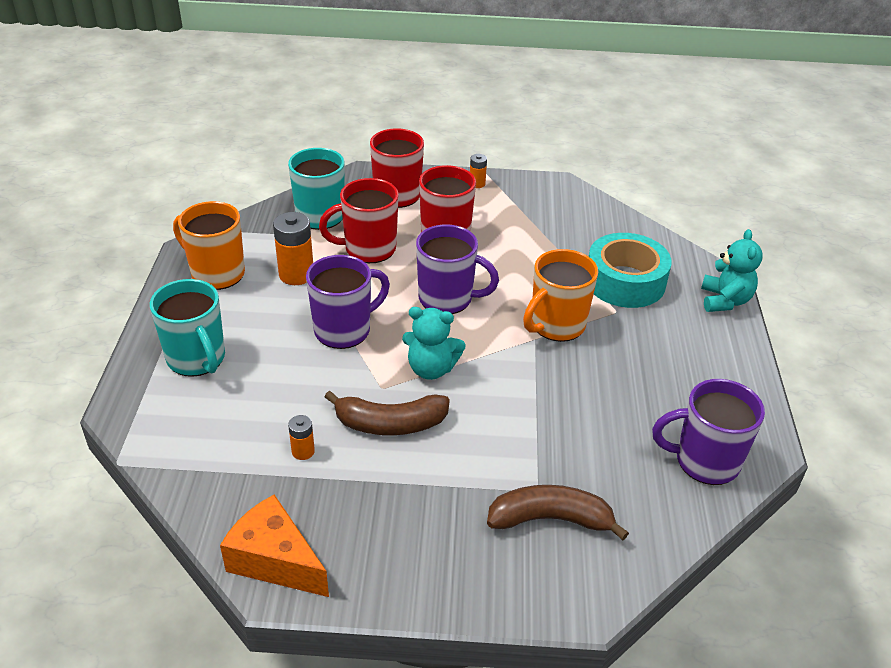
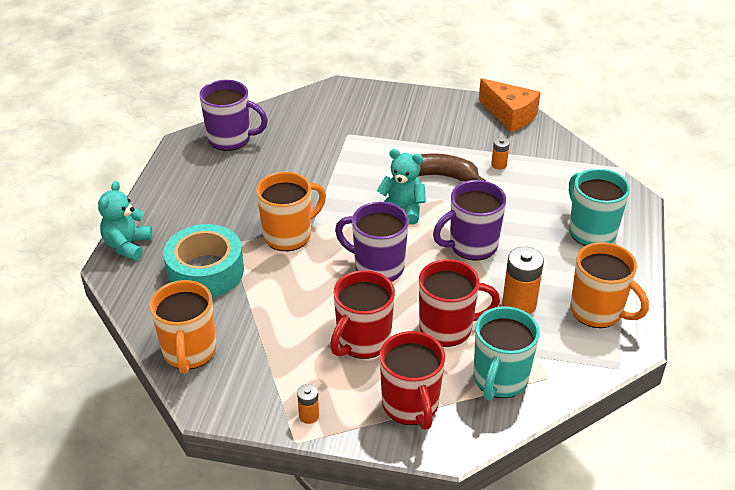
camera: 170 degrees left, 0 degrees up
brown banana [487,485,629,540] -> none
none -> orange mug [150,280,216,374]

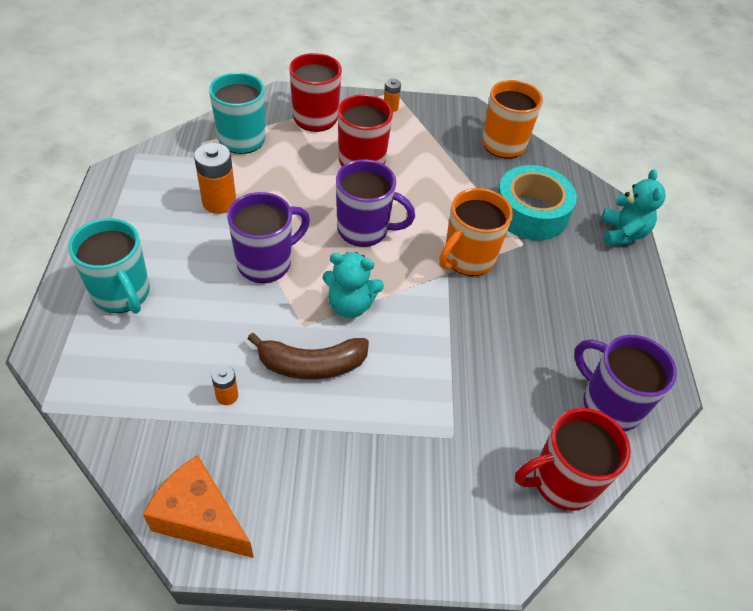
camera: 165 degrees right, 10 degrees up
purple mug [199,80,268,151] -> purple mug turned 45 degrees clockwise [574,335,677,431]
red mug [419,259,500,347] -> red mug moved to [515,408,631,511]
orange mug [570,242,649,328] -> none

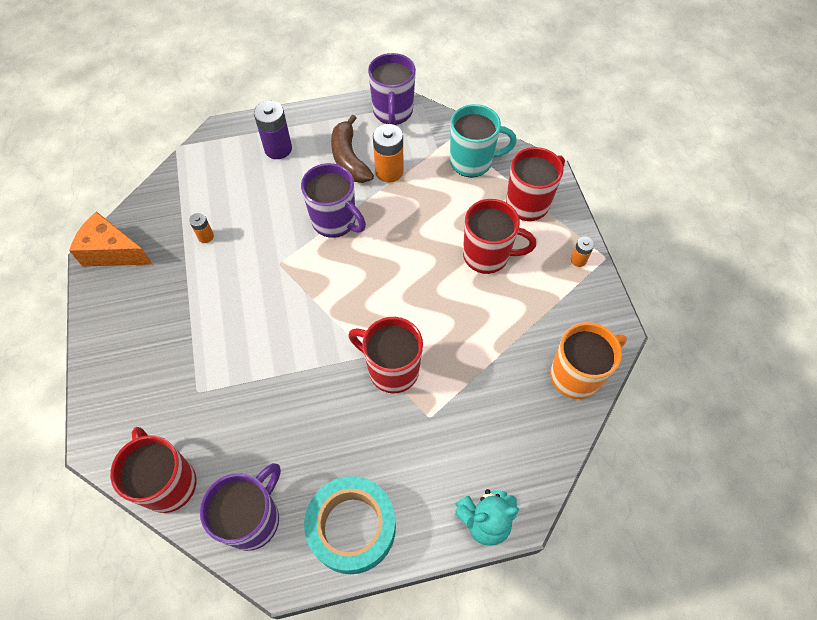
camera: 80 degrees right, 10 degrees up
turquoise mug [68,218,150,314] -> purple battery [254,101,292,159]
orange cheese [143,455,254,558] -> orange cheese turned 90 degrees counterclockwise [69,211,152,267]
brown banana [247,333,369,380] -> brown banana moved to [331,114,374,183]
turquoise teddy bear [323,252,384,318] -> none
purple mug [336,160,415,247] -> purple mug moved to [368,53,416,125]
orange mug [439,188,513,276] -> red mug [348,317,423,393]
turquoise tape [497,165,577,240] -> turquoise tape moved to [304,476,396,574]

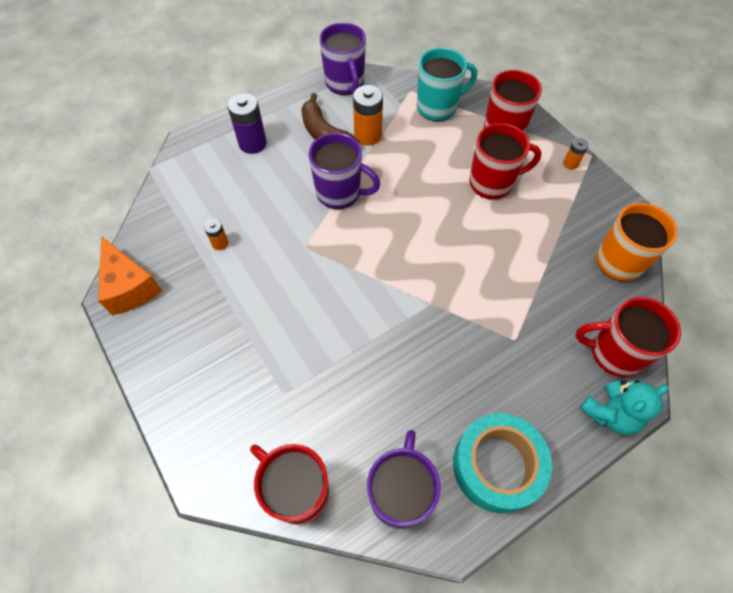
camera: 20 degrees left, 0 degrees up
orange cheese [69,211,152,267] -> orange cheese turned 120 degrees counterclockwise [98,236,162,315]
red mug [348,317,423,393] -> red mug moved to [575,297,681,377]

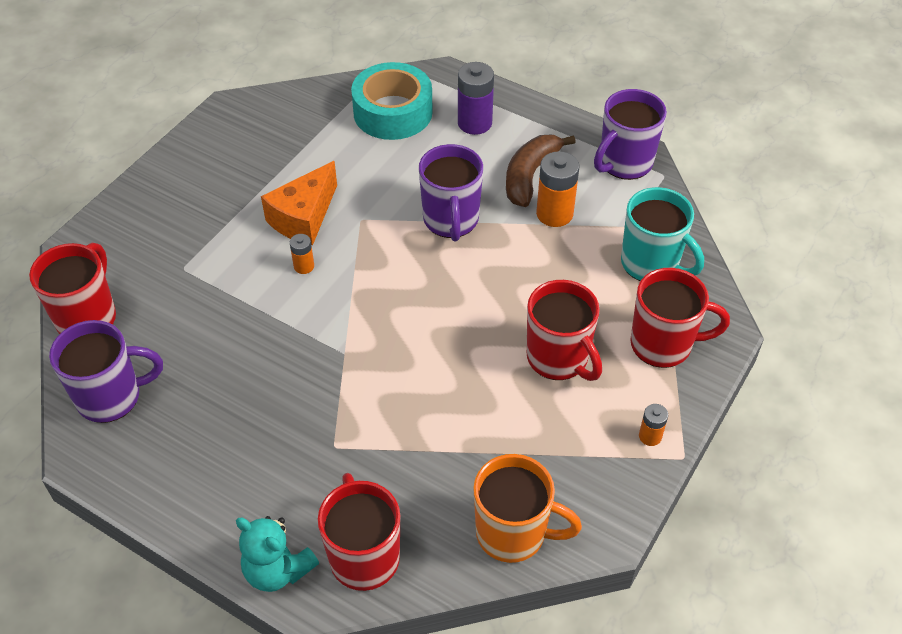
camera: 65 degrees right, 10 degrees down
orange cheese [98,236,162,315] -> orange cheese moved to [261,161,337,245]
orange battery [204,219,228,250] -> orange battery moved to [290,234,314,274]
turquoise tape [453,413,552,513] -> turquoise tape moved to [351,62,433,140]

